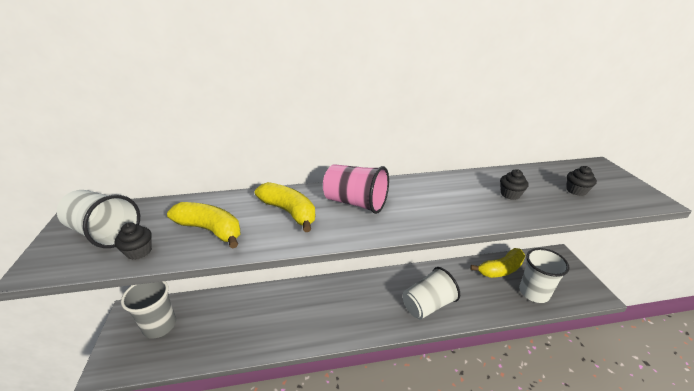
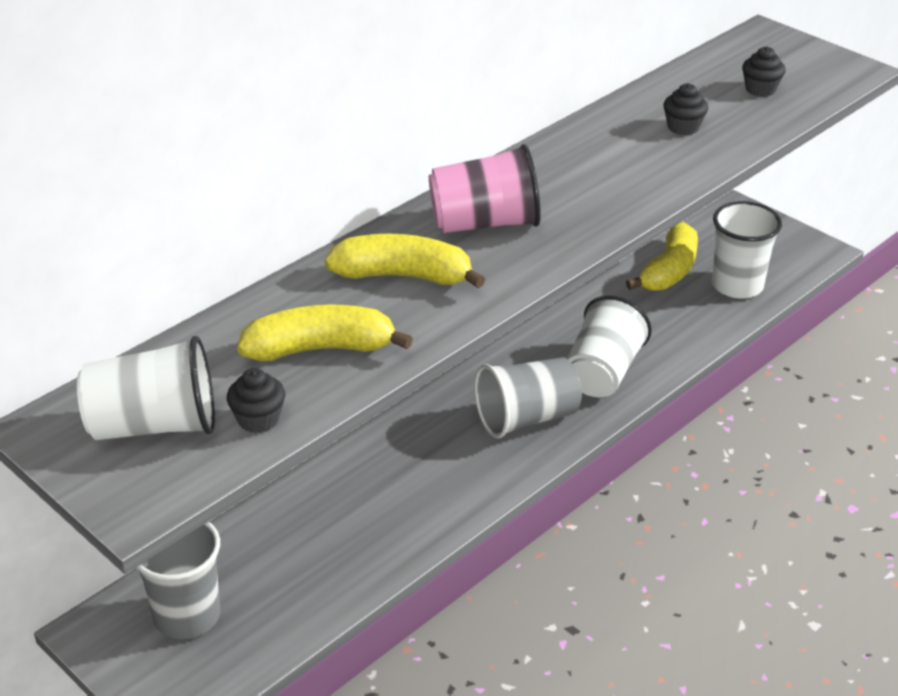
camera: 35 degrees left, 5 degrees up
none -> grey cup [474,357,582,438]

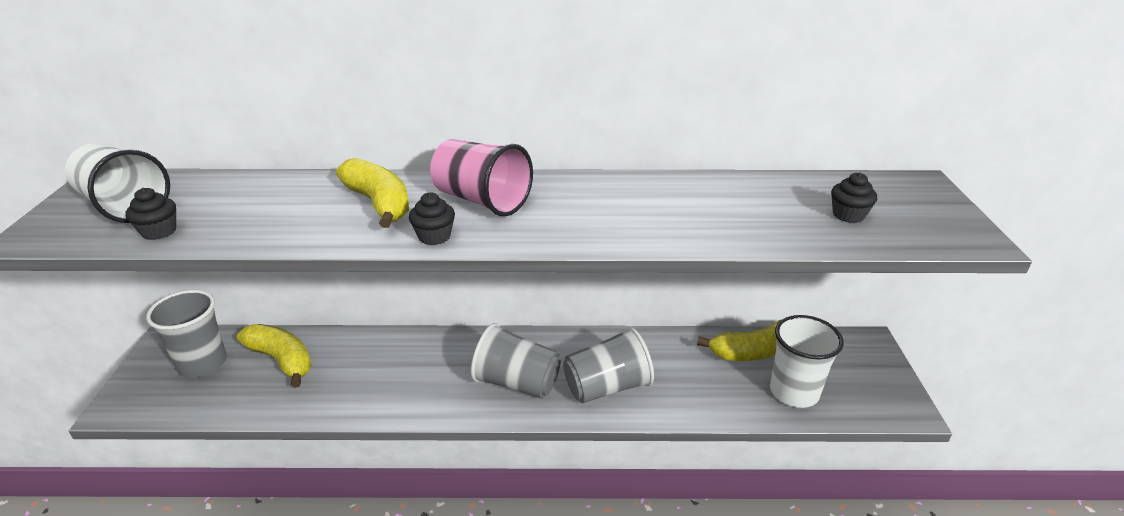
camera: 45 degrees right, 5 degrees down
yellow banana [237,304,413,361] -> yellow banana moved to [237,324,311,388]
white cup [568,295,652,398] -> grey cup [563,327,654,403]
black cupcake [664,83,708,135] -> black cupcake moved to [409,192,455,245]

